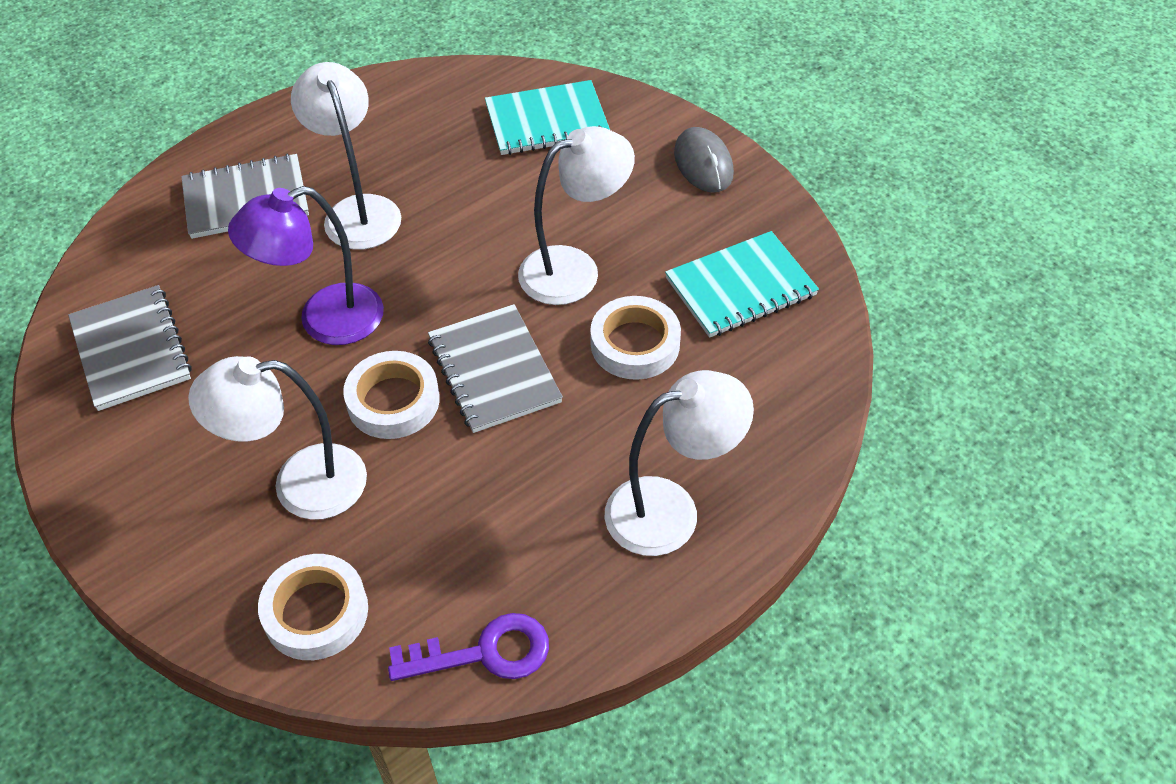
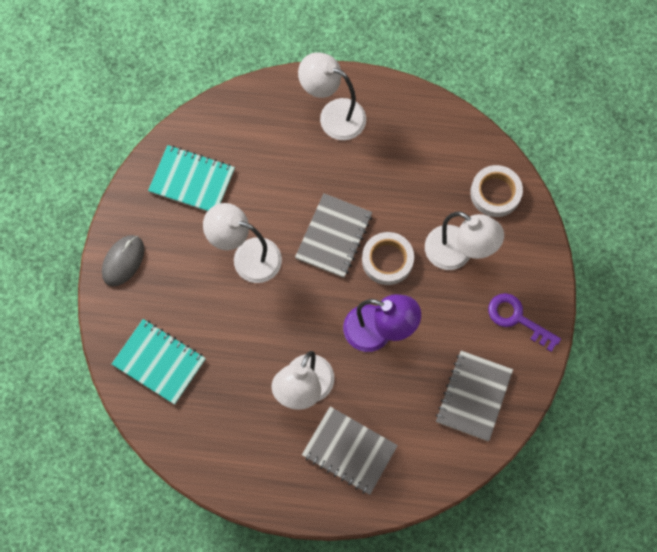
camera: 135 degrees left, 20 degrees up
purple key [388,613,549,681] -> purple key moved to [488,293,561,352]
white tape [590,296,681,380] -> none

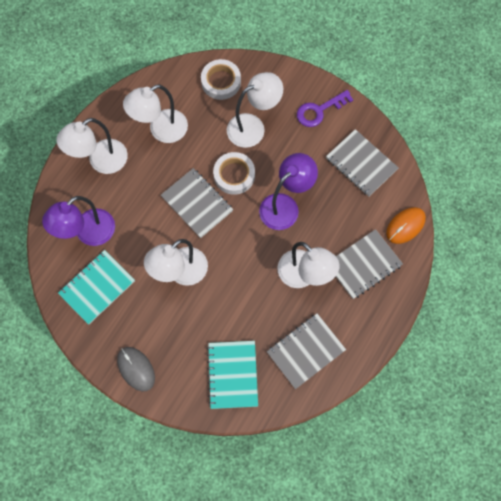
camera: 65 degrees left, 0 degrees up
turquoise notebook [112,319,206,405] -> turquoise notebook turned 60 degrees counterclockwise [207,341,258,409]
none -> purple lamp [42,196,115,246]
none -> white lamp [123,84,188,143]
none -> grey notebook [267,313,346,389]
none -> orange mouse [386,207,426,244]

